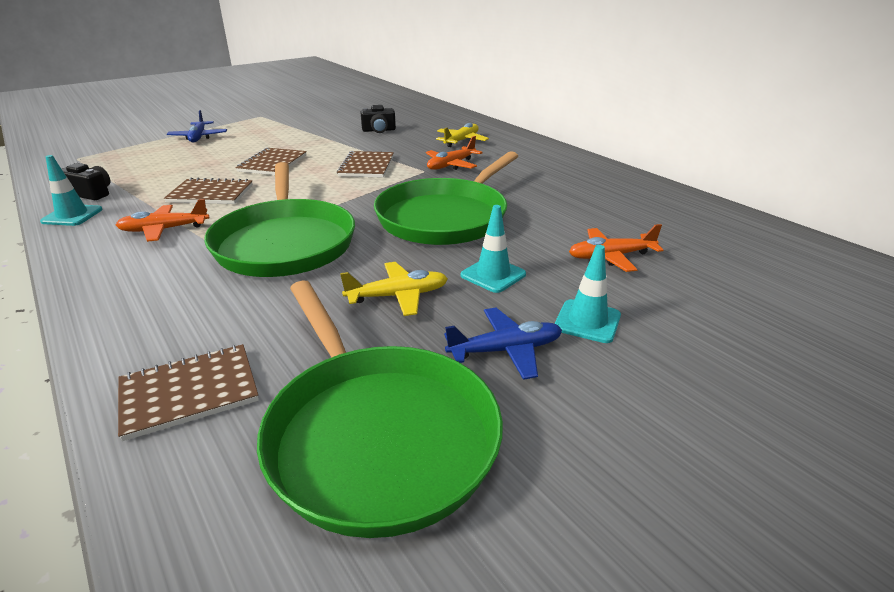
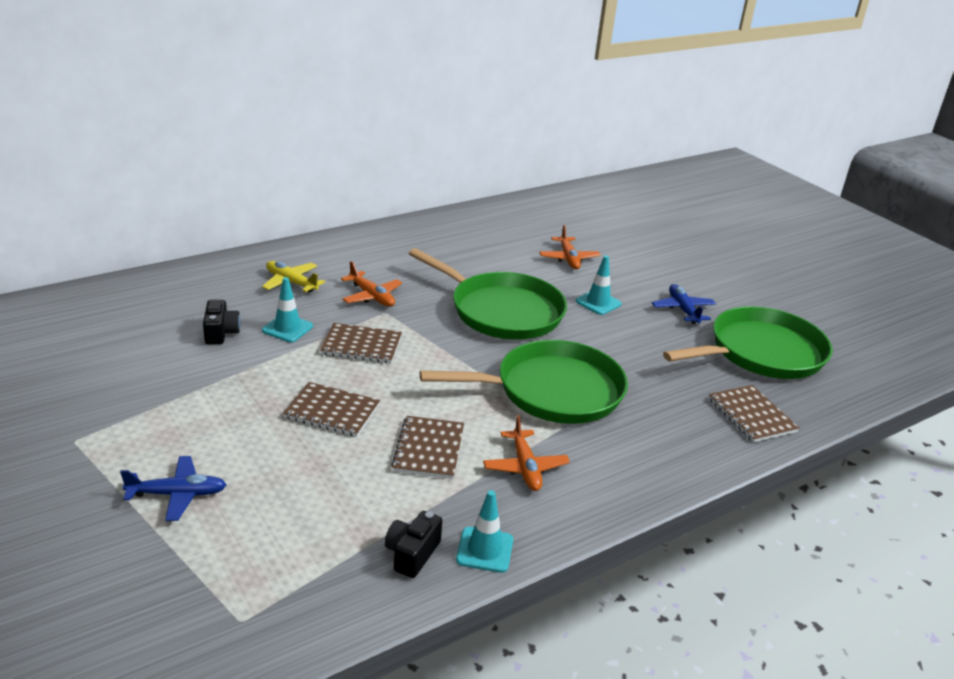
camera: 90 degrees left, 0 degrees up
yellow plane [340,262,448,316] -> none
turquoise traffic cone [554,245,621,343] -> turquoise traffic cone moved to [262,277,313,342]

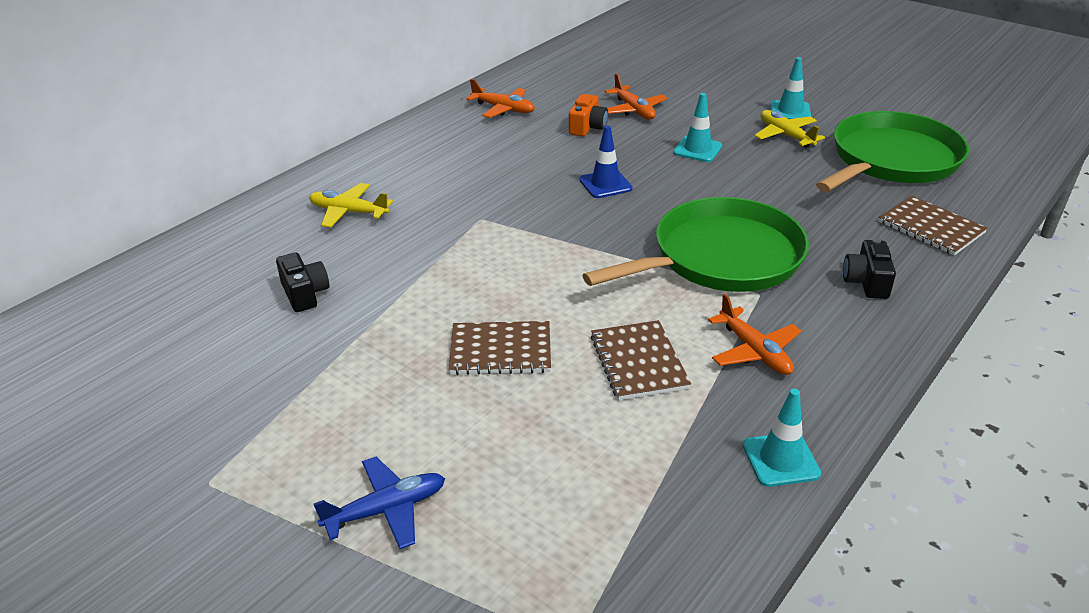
camera: 15 degrees left, 5 degrees up
turquoise traffic cone [262,277,313,342] -> turquoise traffic cone moved to [770,57,811,119]
brown notebook [320,323,402,363] -> none
orange plane [341,261,402,307] -> orange plane moved to [466,79,535,118]
black camera [385,511,442,578] -> black camera moved to [843,238,896,299]
green pan [409,248,567,340] -> blue traffic cone [579,126,633,198]
blue plane [652,284,716,324] -> yellow plane [754,110,825,148]
none -> orange camera [569,94,608,137]

